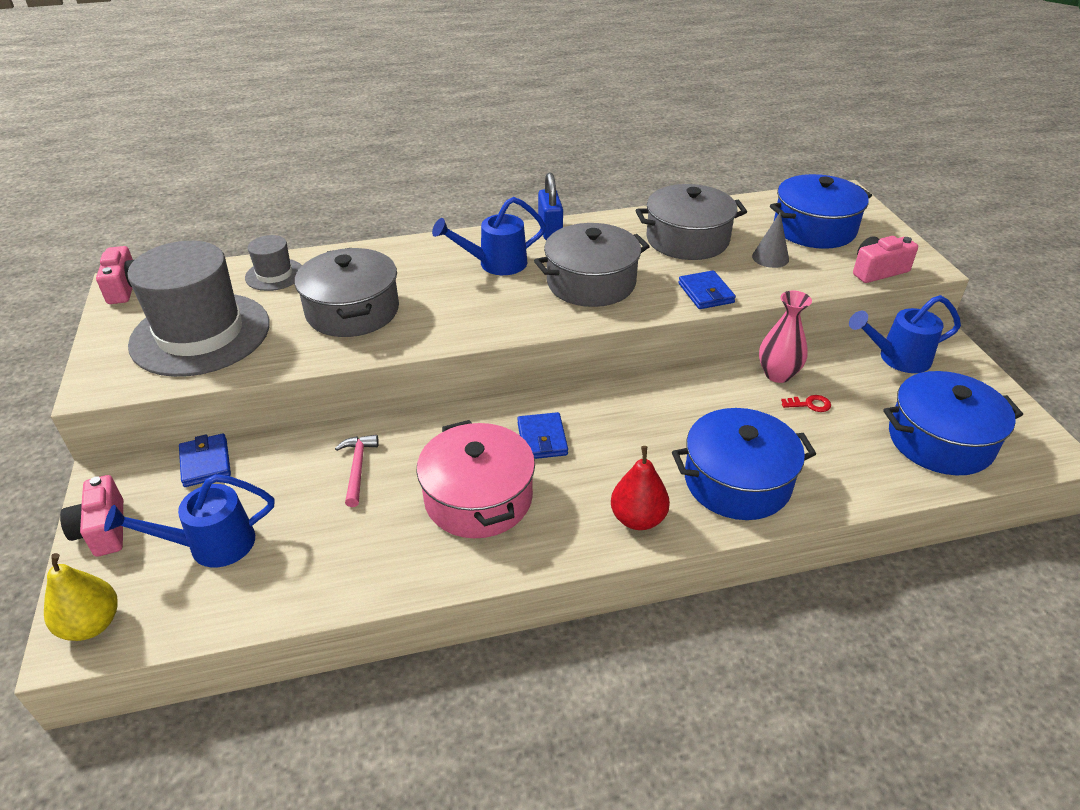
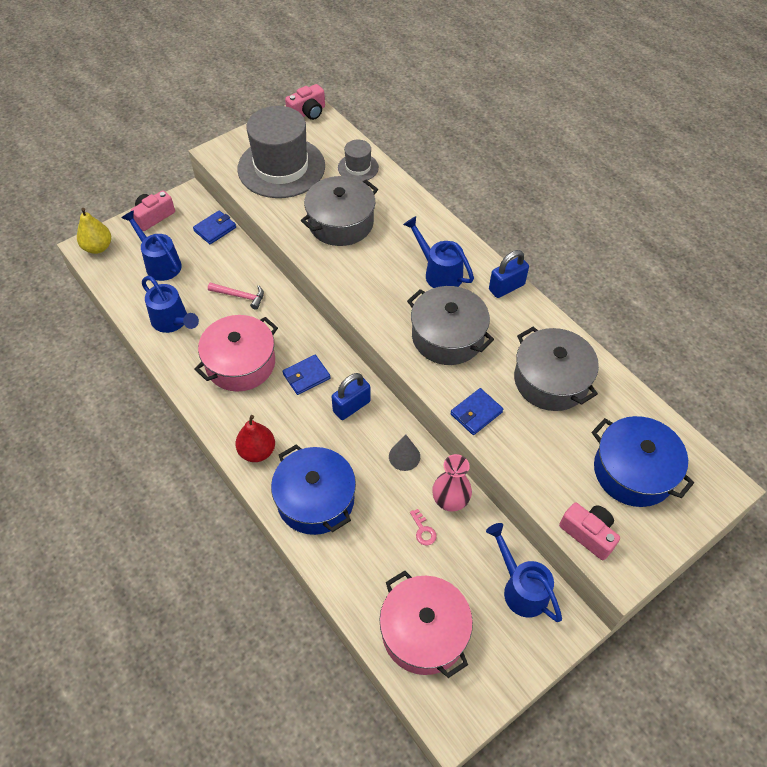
camera: 65 degrees right, 15 degrees up
pink hammer [335,435,379,507] -> pink hammer turned 45 degrees clockwise [208,282,264,310]
grey cone [752,212,789,268] -> grey cone moved to [389,435,420,471]
red key [781,395,831,412] -> pink key [410,509,437,545]
blue pot [883,371,1023,475] -> pink pot [379,571,473,678]
none -> blue watering can [142,276,199,333]
none -> blue padlock [332,373,371,420]

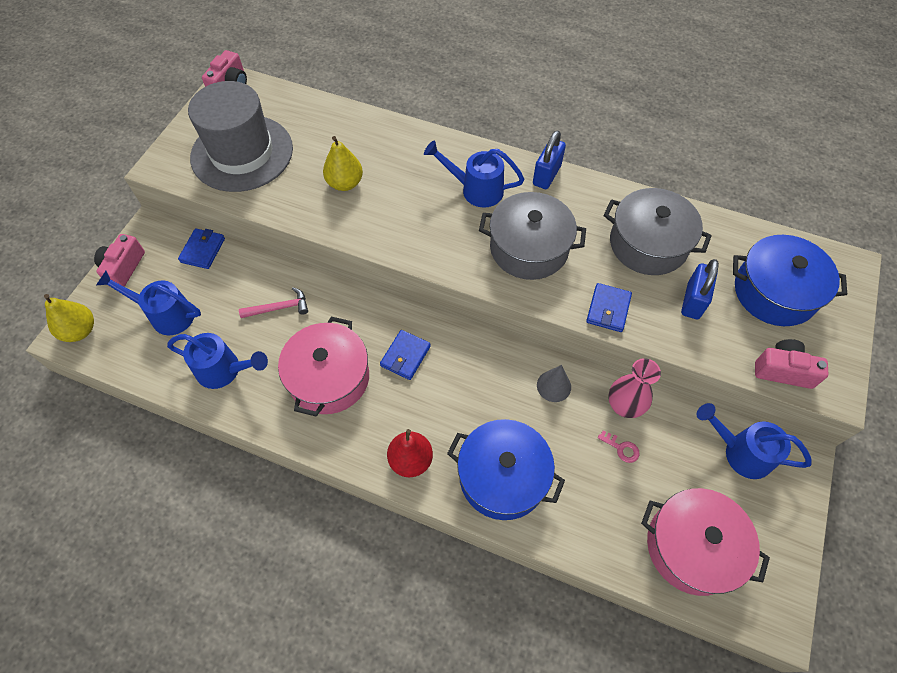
camera: 30 degrees left, 5 degrees up
grey pot [301,176,378,246] -> yellow pear [323,136,363,191]
blue padlock [332,373,371,420] -> blue padlock moved to [681,259,719,319]
grey hat [338,140,379,181] -> none

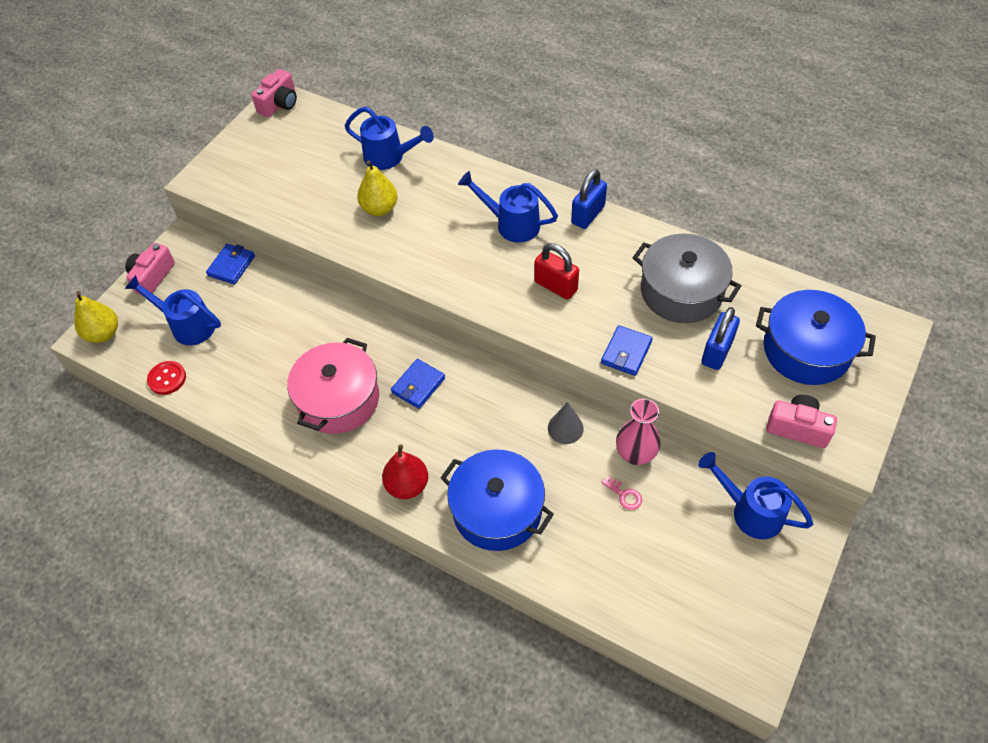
camera: 10 degrees right, 5 degrees down
blue watering can [167,333,268,389] -> blue watering can moved to [345,107,434,170]
grey hat [188,81,293,192] -> none
pink hammer [239,287,308,318] -> none
grey pot [479,192,586,280] -> red padlock [534,243,579,300]
pink pot [641,488,770,596] -> none
none -> red button [147,361,186,395]

